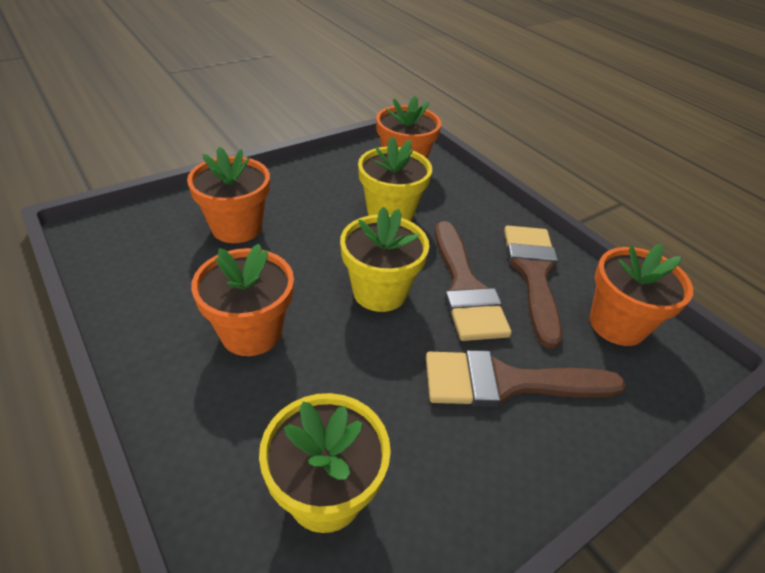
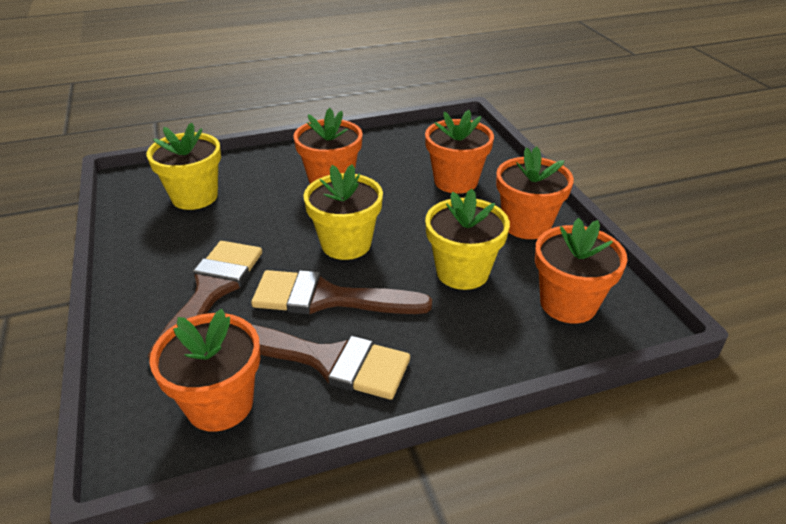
camera: 110 degrees right, 5 degrees down
none -> orange flower pot [496,146,574,239]

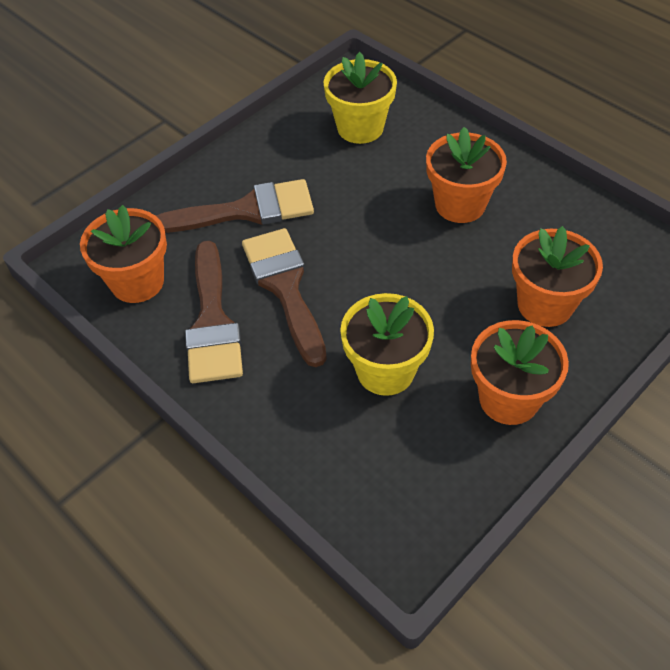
camera: 65 degrees right, 15 degrees up
yellow flower pot [303,165,383,260] -> none
orange flower pot [535,218,627,324] -> none

